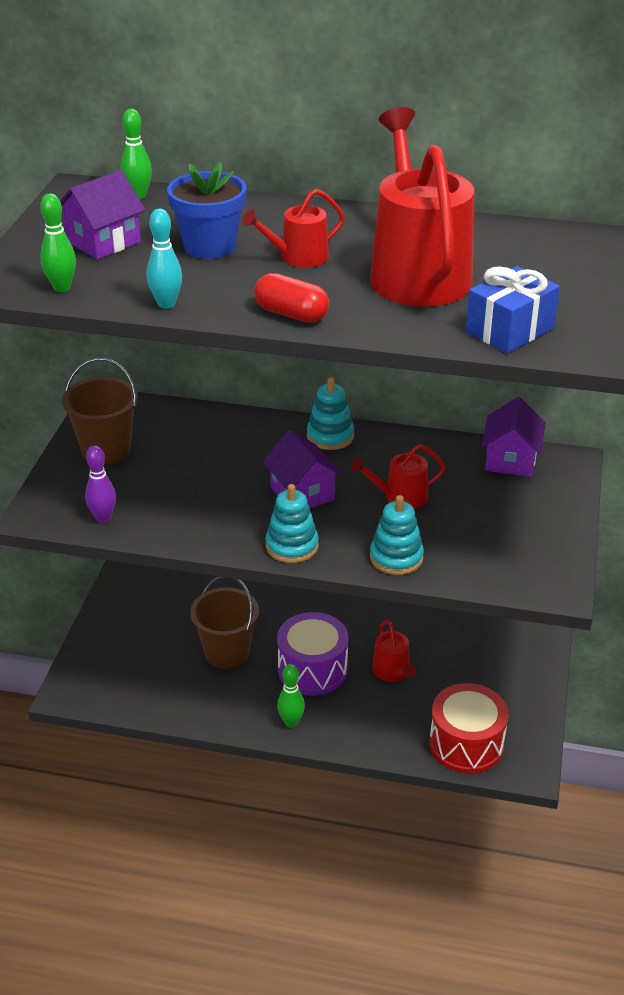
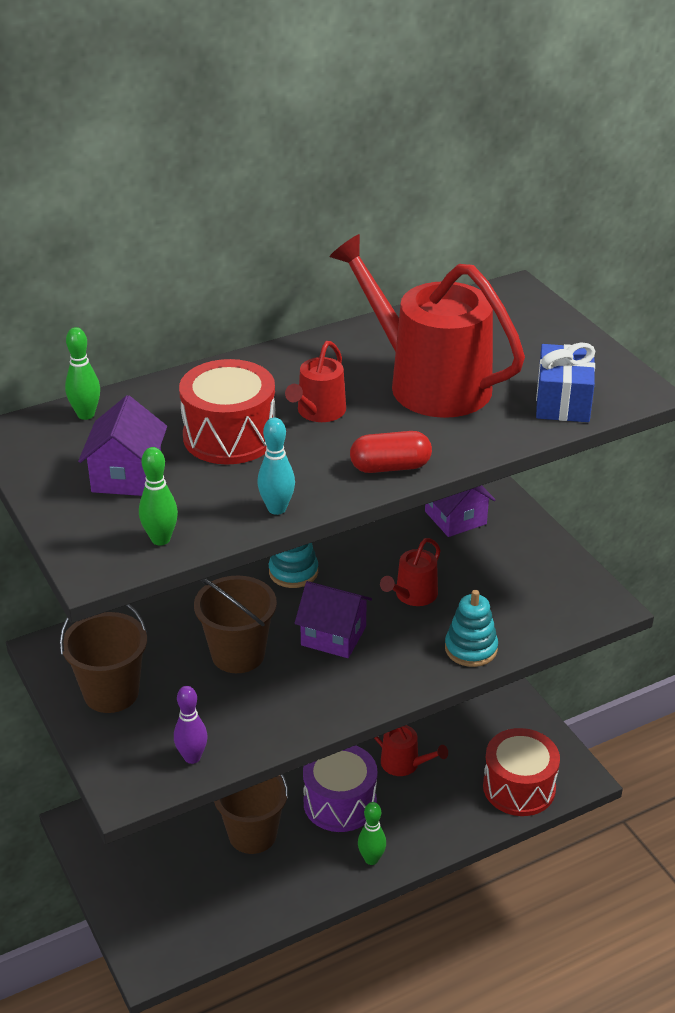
camera: 40 degrees left, 0 degrees up
blue flower pot [167,162,247,259] -> red drum [179,359,276,464]
turquoise stacking toy [266,484,319,563] -> none
none -> brown bucket [194,575,277,673]

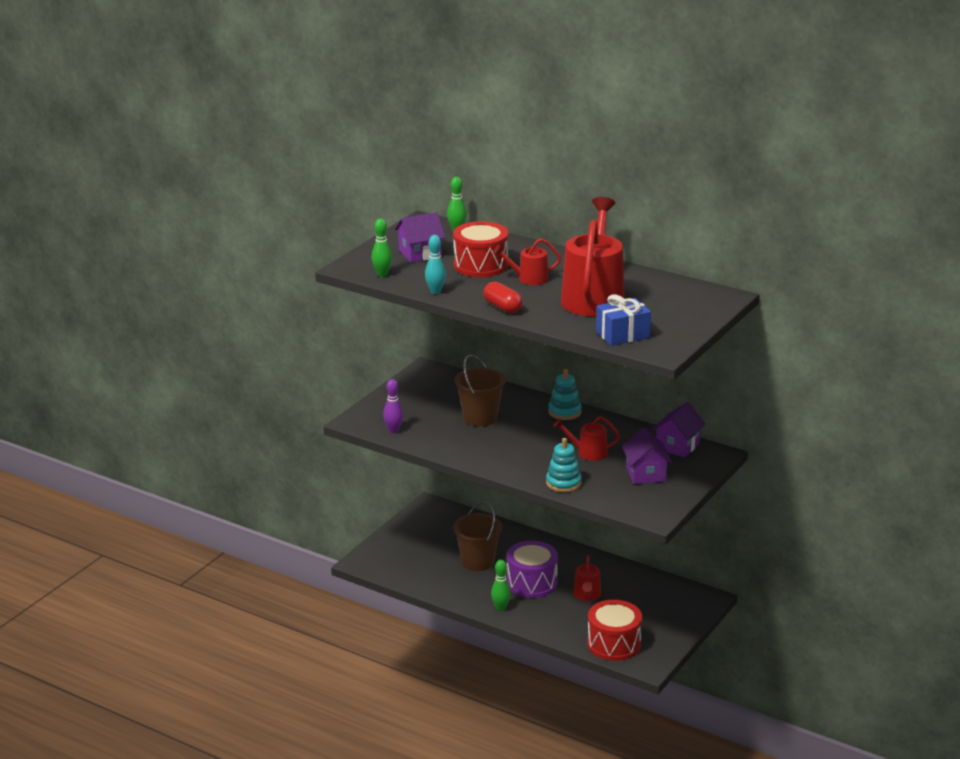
camera: 60 degrees right, 10 degrees down
brown bucket [60,604,147,713] -> none
purple house [295,581,372,658] -> purple house moved to [622,428,672,484]

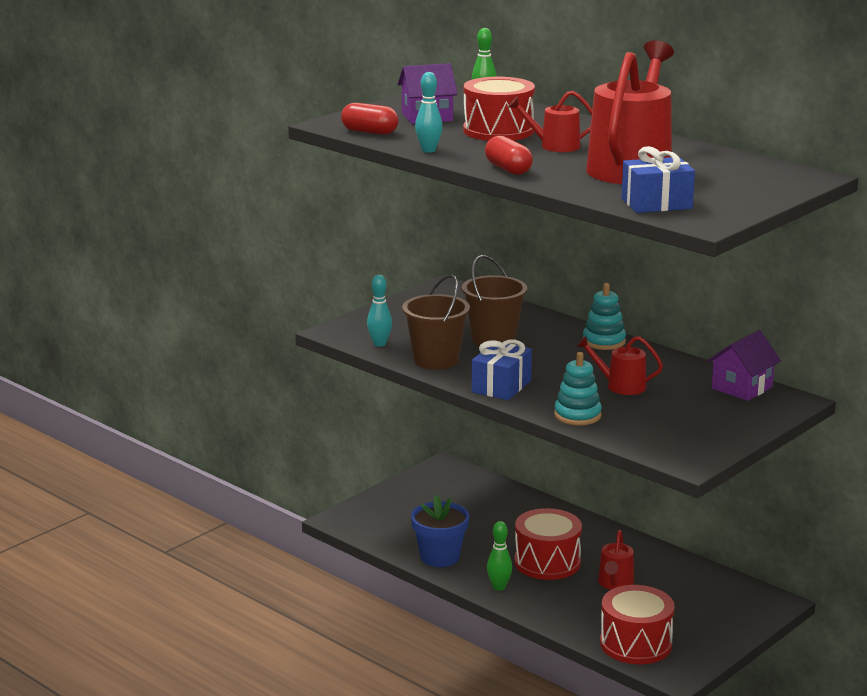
camera: 10 degrees right, 5 degrees down
green bowling pin [372,219,392,277] -> red capsule [341,103,398,135]
purple bowling pin [383,379,403,433] -> turquoise bowling pin [367,275,392,347]
brown bucket [453,502,502,571] -> brown bucket moved to [402,274,470,369]
purple drum [506,541,558,598] -> red drum [514,508,582,580]
purple house [622,428,672,484] -> none
none -> blue flower pot [411,495,469,567]
none -> blue gift [472,340,532,400]

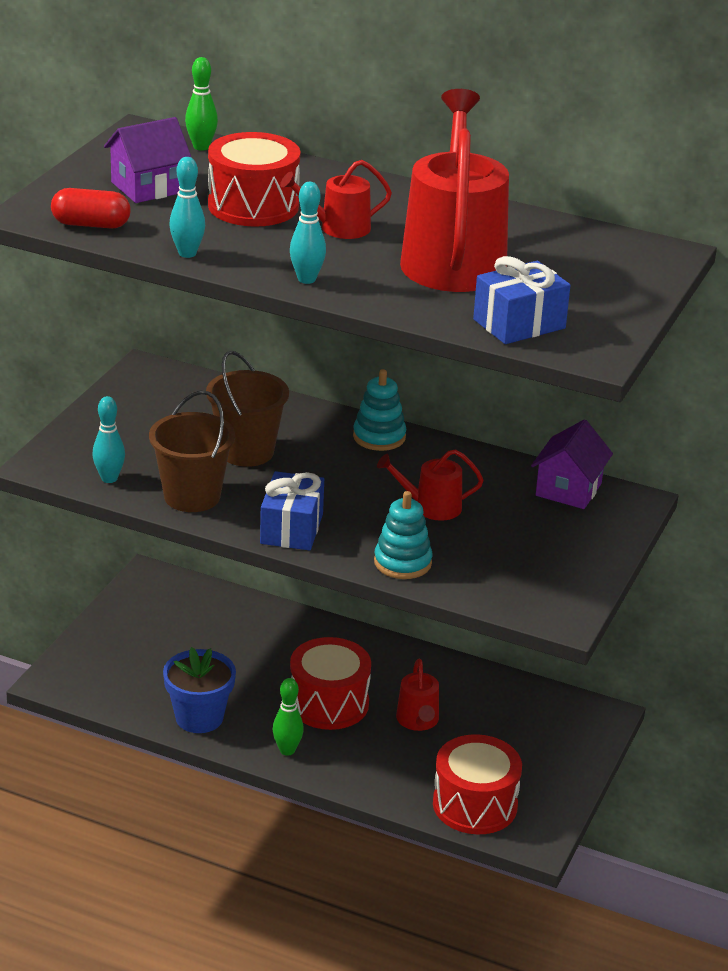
camera: 20 degrees left, 10 degrees up
red capsule [485,136,533,175] -> turquoise bowling pin [290,182,326,284]

